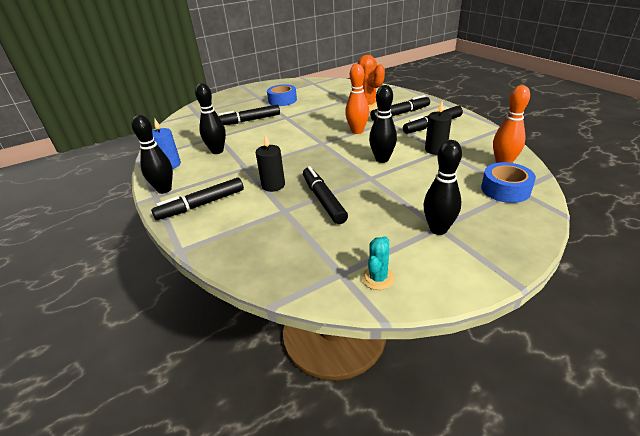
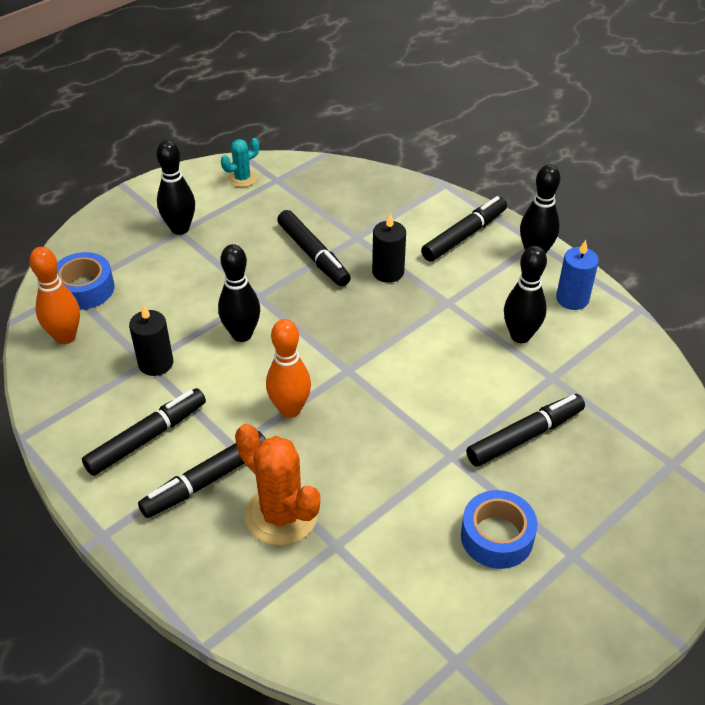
camera: 165 degrees right, 10 degrees up
turquoise cactus [362,236,395,290] -> turquoise cactus turned 45 degrees clockwise [221,138,259,187]

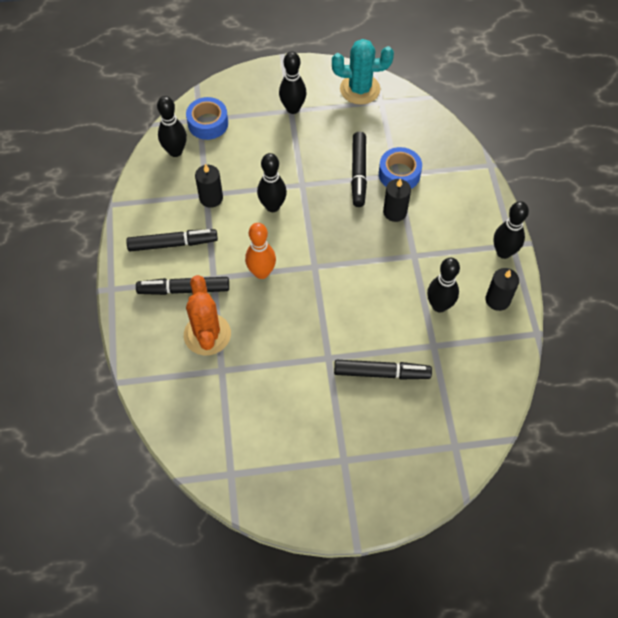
camera: 35 degrees right, 15 degrees up
orange bowling pin [29,247,80,344] -> black bowling pin [157,96,187,157]
turquoise cactus [221,138,259,187] -> turquoise cactus [332,39,394,105], size x1.83
black marker [421,196,507,262] -> none
blue tape [461,490,537,569] -> blue tape moved to [379,147,422,189]
blue candle [556,240,599,310] -> black candle [485,268,519,311]

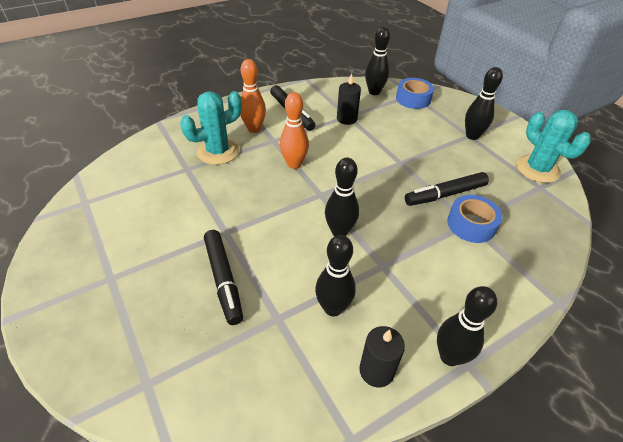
camera: 65 degrees right, 15 degrees down
black marker [136,277,229,295] -> orange bowling pin [240,59,266,133]
orange cactus [184,275,231,356] -> turquoise cactus [180,91,242,165]
black bowling pin [257,153,287,212] -> black bowling pin moved to [325,158,359,236]
black candle [383,178,411,222] -> none

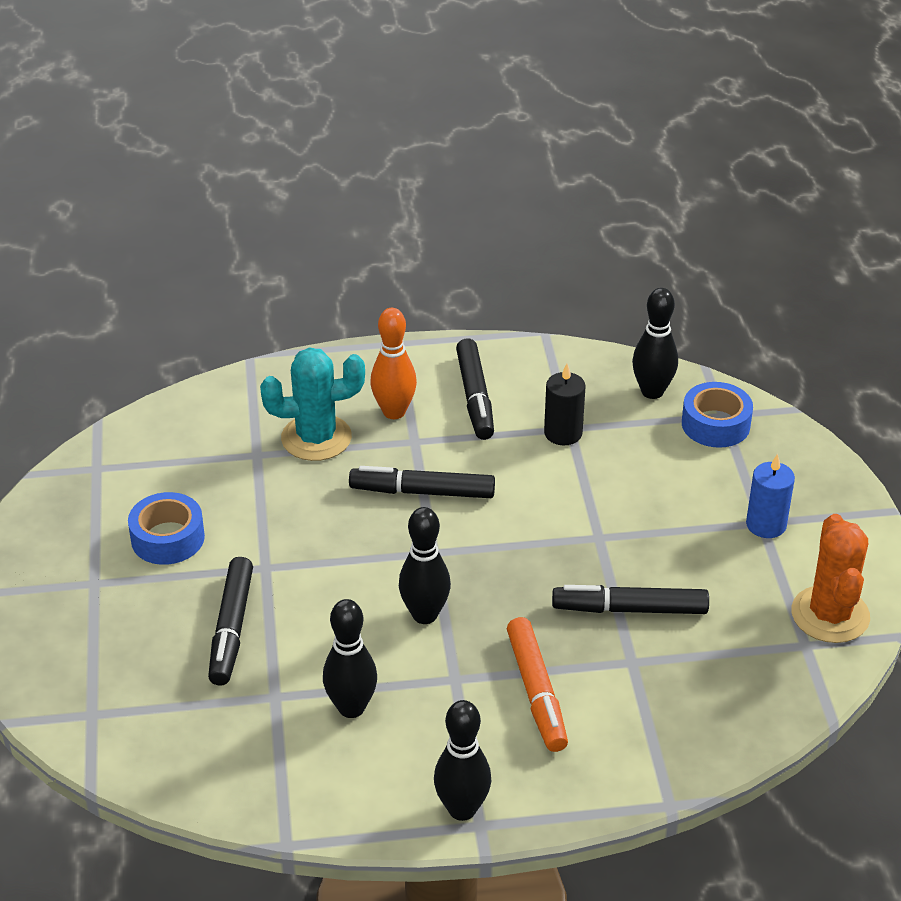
camera: 25 degrees right, 5 degrees down
orange bowling pin [280,92,309,169] -> black marker [349,466,495,498]
black candle [359,326,405,387] -> none
blue tape [447,195,503,243] -> blue tape moved to [128,492,205,565]
black bowling pin [465,67,503,140] -> blue candle [746,454,795,538]
turquoise cactus [516,110,591,183] -> orange cactus [791,514,870,643]
none -> orange marker [507,617,568,752]

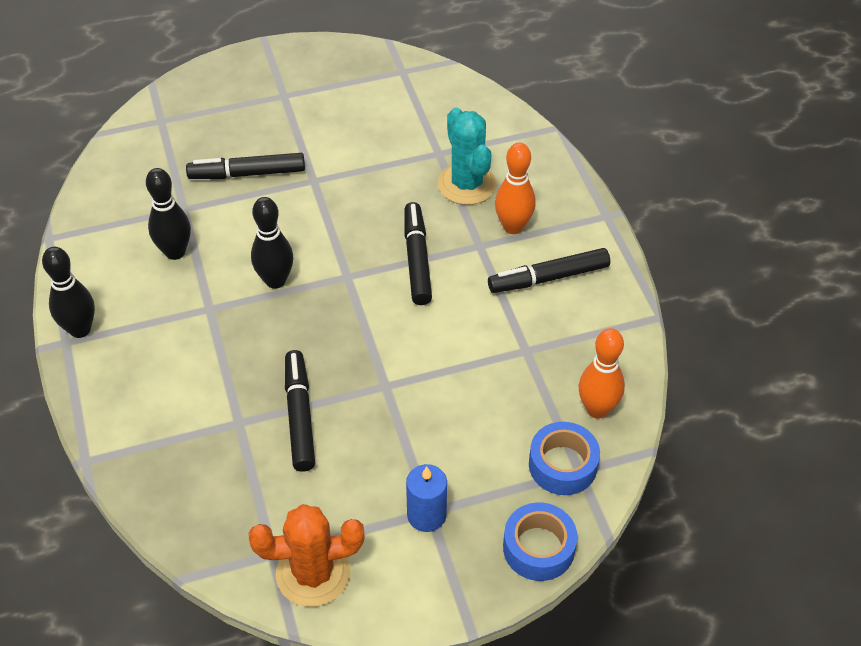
camera: 80 degrees right, 10 degrees up
blue tape [128,492,205,565] -> blue tape moved to [503,503,577,581]
orange marker [507,617,568,752] -> none
black candle [544,364,586,446] -> none
black bowling pin [632,288,678,399] -> orange bowling pin [578,328,625,419]

